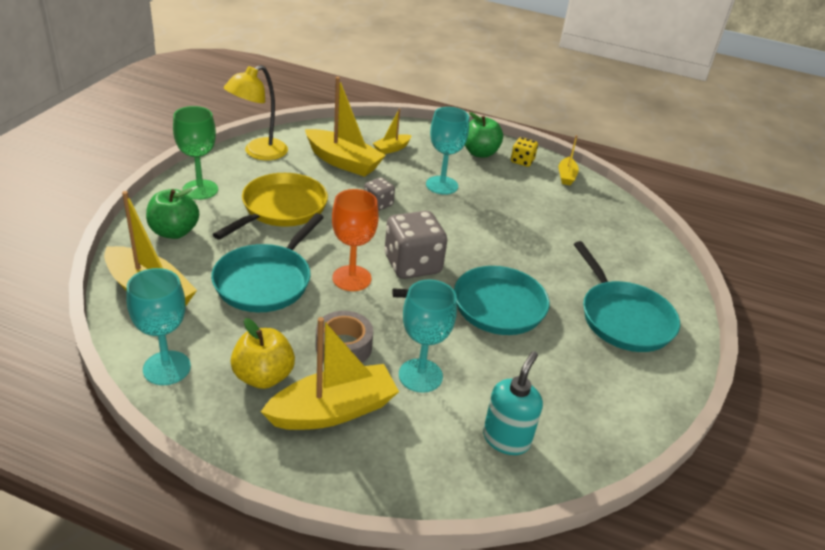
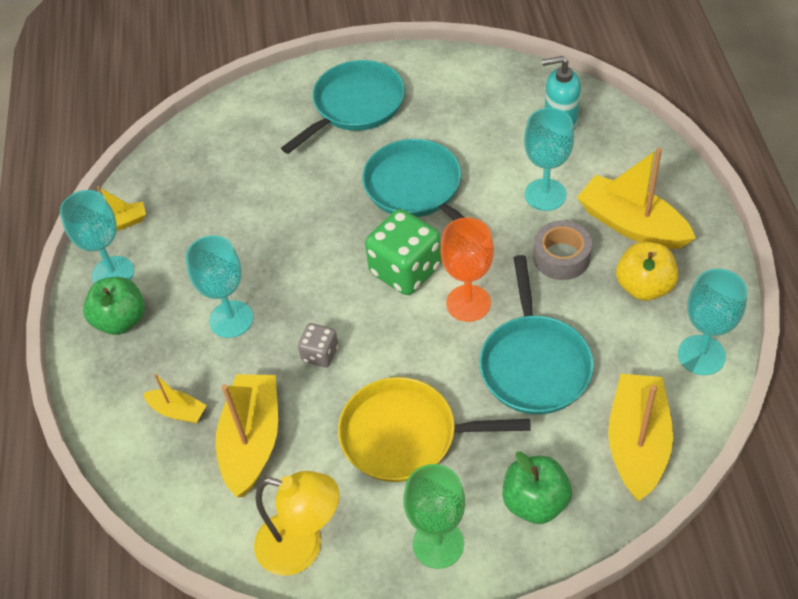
camera: 110 degrees left, 15 degrees up
turquoise pan [211,213,324,312] -> turquoise pan turned 90 degrees clockwise [479,255,594,415]
grey dice [384,211,447,279] -> green dice [365,209,441,295]
yellow dice [511,137,538,167] -> turquoise goblet [60,190,134,283]

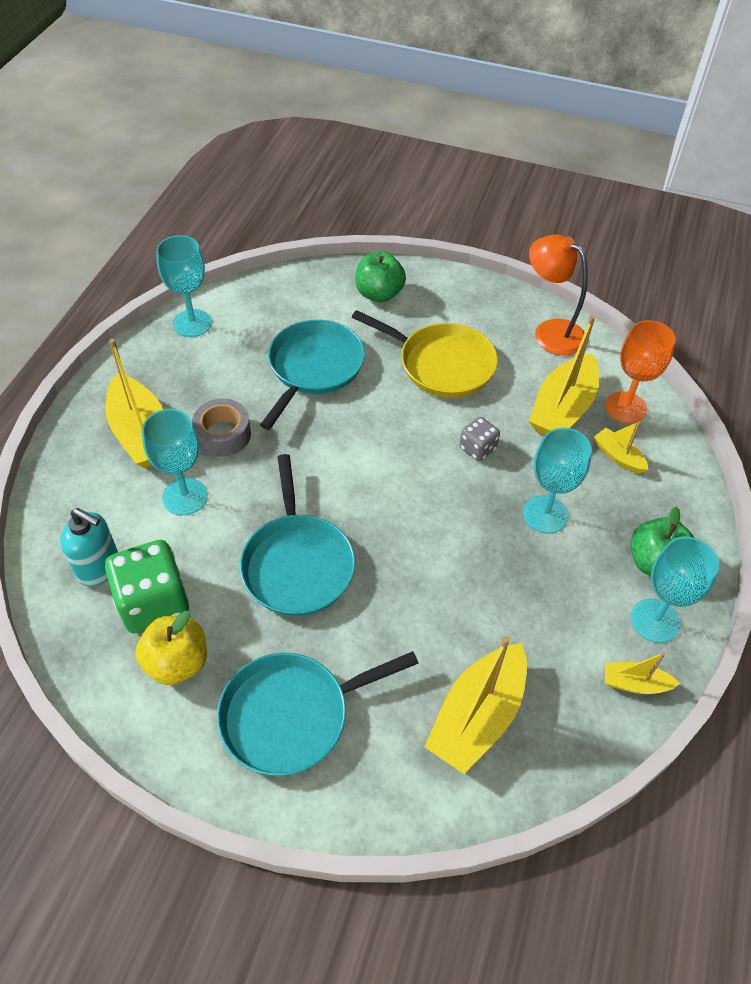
camera: 160 degrees left, 0 degrees up
yellow lamp [254,471,339,576] -> orange lamp [529,234,588,355]
green dice [365,209,441,295] -> green dice moved to [105,540,189,634]
green goblet [403,464,465,569] -> none
orange goblet [441,217,494,322] -> orange goblet moved to [605,320,676,423]
yellow boat [608,374,673,501] -> yellow boat moved to [425,636,527,774]
yellow apple [616,242,678,301] -> yellow apple moved to [135,611,207,685]

